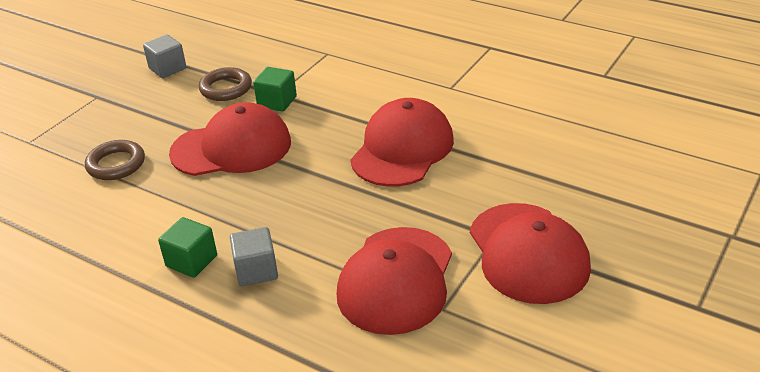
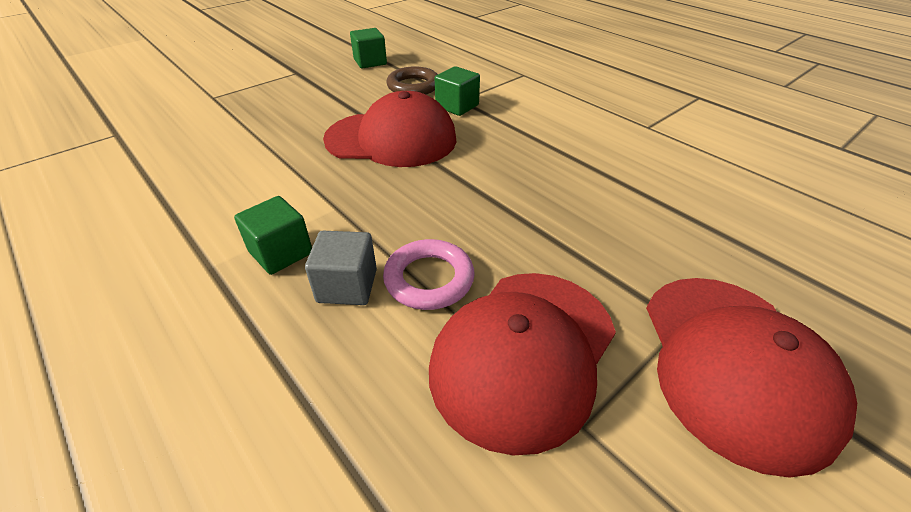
camera: 15 degrees right, 5 degrees up
brown ring [85,140,145,180] -> none
grey cube [143,35,186,78] -> green cube [350,28,387,68]
red cap [350,98,454,187] -> none
none -> pink ring [383,239,475,310]

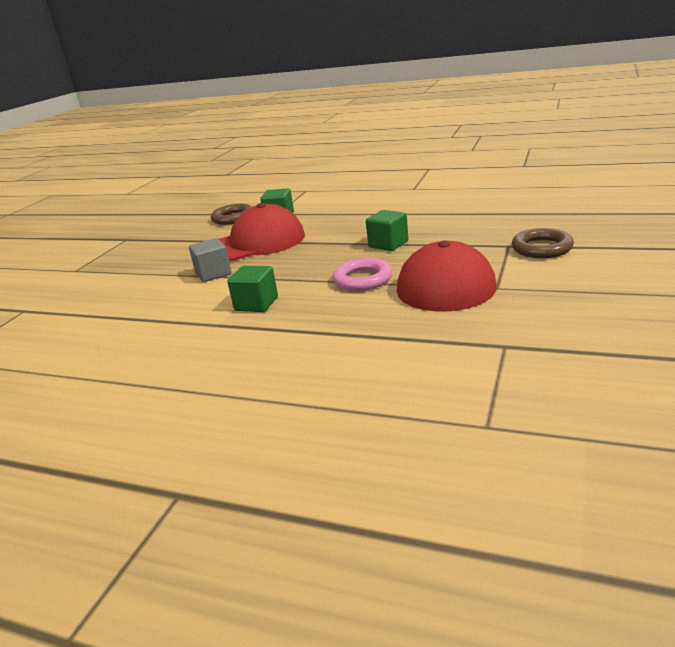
camera: 25 degrees left, 15 degrees down
grey cube [305,231,377,305] -> grey cube moved to [189,238,231,282]
green cube [350,28,387,68] -> green cube moved to [366,210,408,251]
red cap [646,278,857,478] -> brown ring [512,228,574,258]

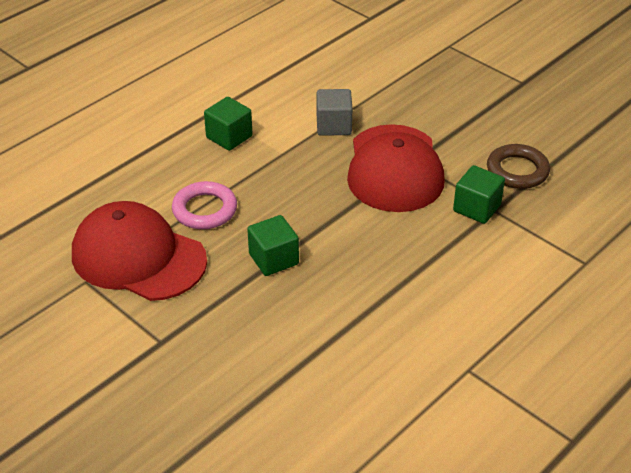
camera: 110 degrees right, 15 degrees up
brown ring [512,228,574,258] -> none

